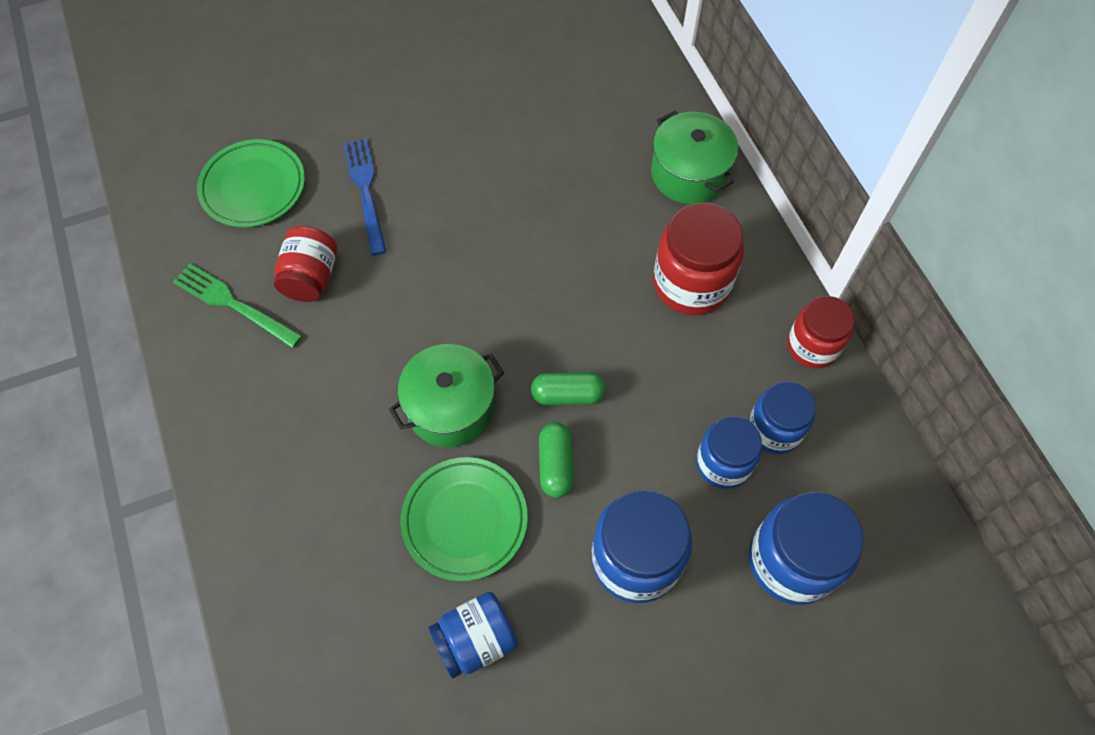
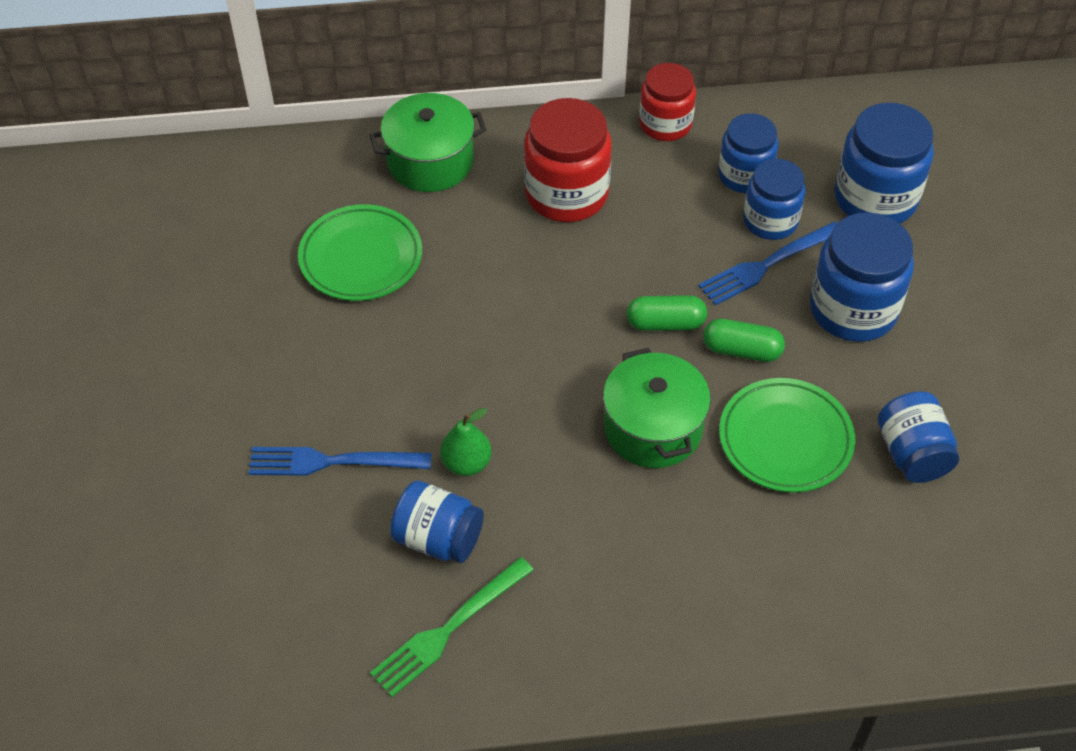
camera: 75 degrees left, 10 degrees down
green plate [197,139,305,227] -> green plate moved to [298,204,422,301]
red jar [274,226,337,302] -> blue jar [390,481,484,563]
green capsule [531,372,606,405] -> green capsule turned 75 degrees clockwise [627,295,707,331]
none -> green pear [440,408,492,476]
none -> blue fork [698,221,838,305]

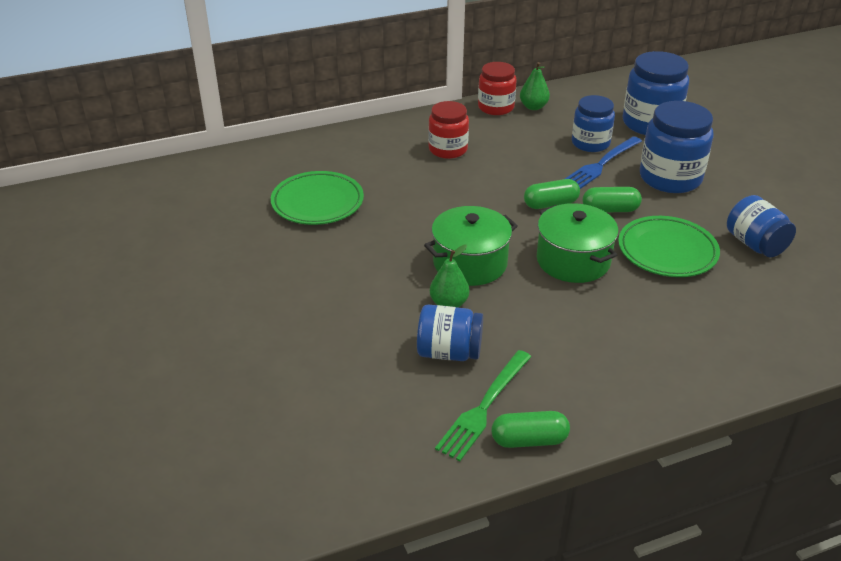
camera: 15 degrees left, 15 degrees down
blue fork [248,447,431,476] -> none
green pot [370,93,486,192] -> green pot moved to [424,206,518,286]
red jar [524,98,612,222] -> red jar [428,101,469,159], size x0.66
blue jar [718,113,779,193] -> none
none -> green capsule [492,411,570,448]
none -> green pear [520,62,550,110]

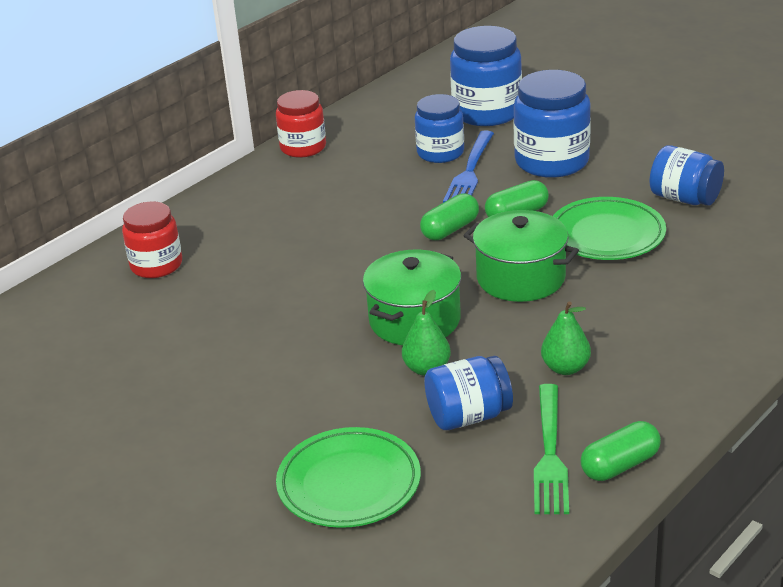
camera: 25 degrees left, 5 degrees down
green plate [271,171,364,225] -> green plate moved to [276,427,421,528]
red jar [428,101,469,159] -> red jar moved to [122,201,182,278]
green pear [520,62,550,110] -> green pear moved to [541,302,591,375]

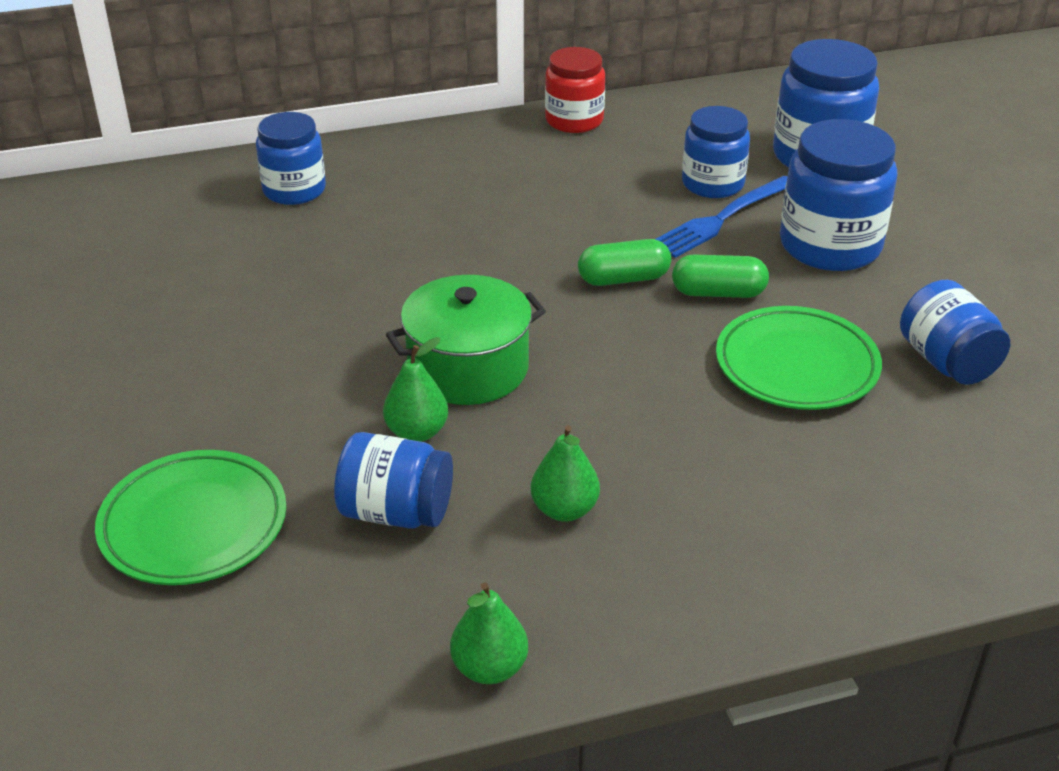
camera: 30 degrees right, 5 degrees up
red jar [122,201,182,278] -> blue jar [256,112,326,205]
green pot [464,210,579,302] -> none
green fork [534,384,569,514] -> none
green capsule [580,421,661,481] -> green pear [450,582,528,684]

